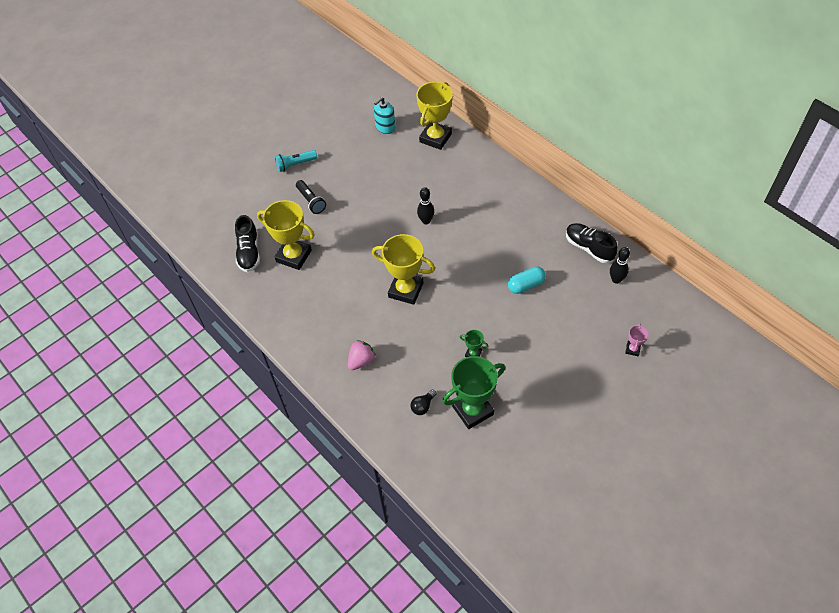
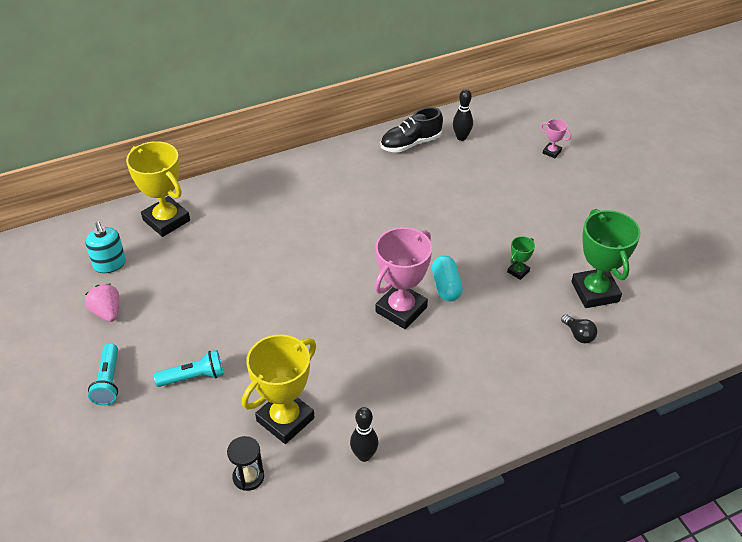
camera: 75 degrees left, 10 degrees down
black shoe [235,215,260,272] -> black hourglass [227,436,264,491]
black flashlight [296,180,326,214] -> turquoise flashlight [154,350,224,387]
pink strawberry [348,340,376,370] -> pink strawberry moved to [85,284,119,322]
yellow trophy [372,234,435,305] -> pink trophy [374,227,432,329]
black bowling pin [417,187,434,224] -> black bowling pin moved to [350,407,378,462]
turquoise capsule [508,266,546,294] -> turquoise capsule moved to [432,256,463,301]

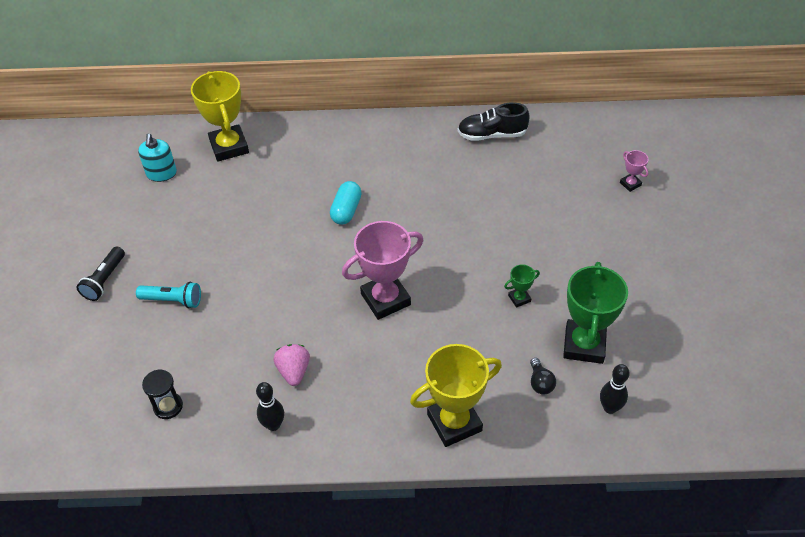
camera: 25 degrees right, 5 degrees up
pink strawberry [85,284,119,322] -> pink strawberry moved to [274,344,310,386]
turquoise flashlight [88,343,118,406] -> black flashlight [76,247,125,301]
yellow trophy [242,334,316,444] -> yellow trophy moved to [410,344,502,447]
turquoise capsule [432,256,463,301] -> turquoise capsule moved to [330,181,362,225]
black bowling pin [453,89,473,141] -> black bowling pin moved to [600,364,630,414]

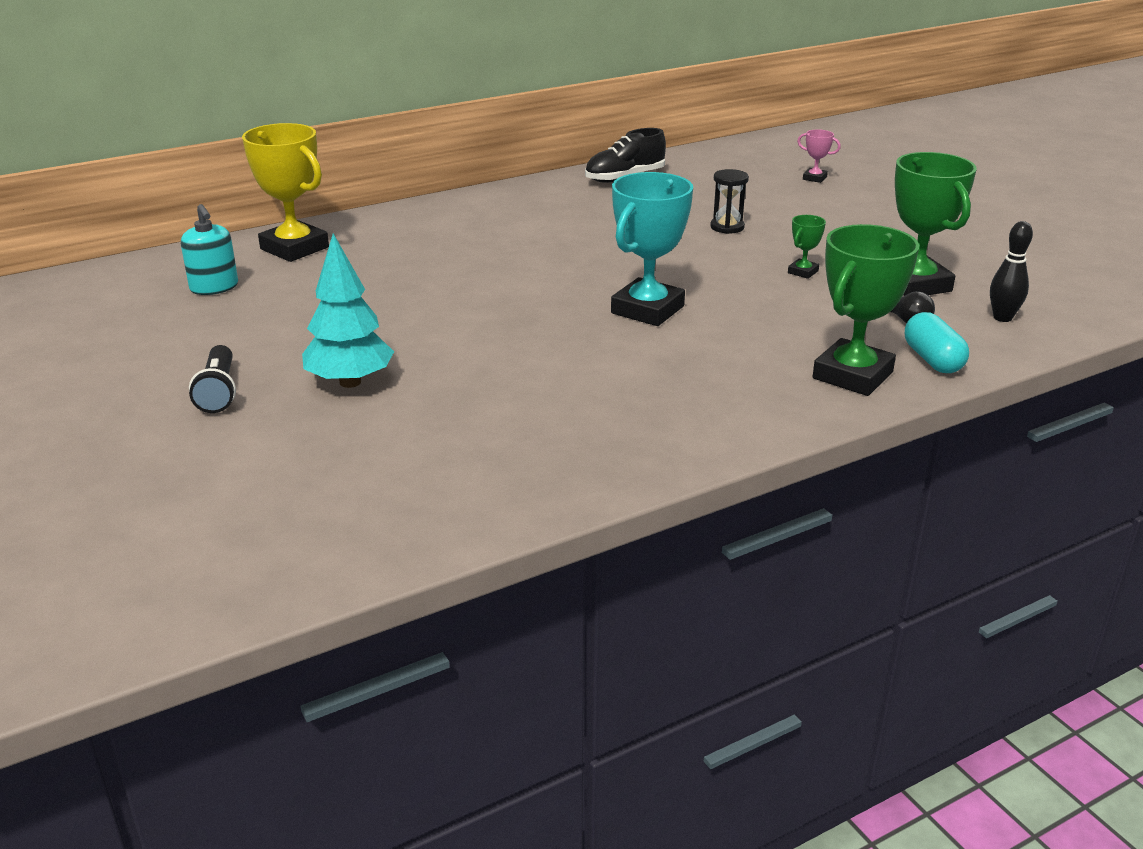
camera: 30 degrees left, 20 degrees down
turquoise flashlight [136,282,201,308] -> turquoise tree [302,233,394,388]
black hourglass [142,370,183,419] -> black hourglass moved to [710,169,749,234]
black bowling pin [256,382,284,431] -> none
pink strawberry [274,344,310,386] -> none
turquoise capsule [330,181,362,225] -> turquoise capsule moved to [905,312,969,373]
pink trophy [342,221,423,320] -> turquoise trophy [611,172,693,326]
yellow trophy [410,344,502,447] -> green trophy [813,224,919,396]

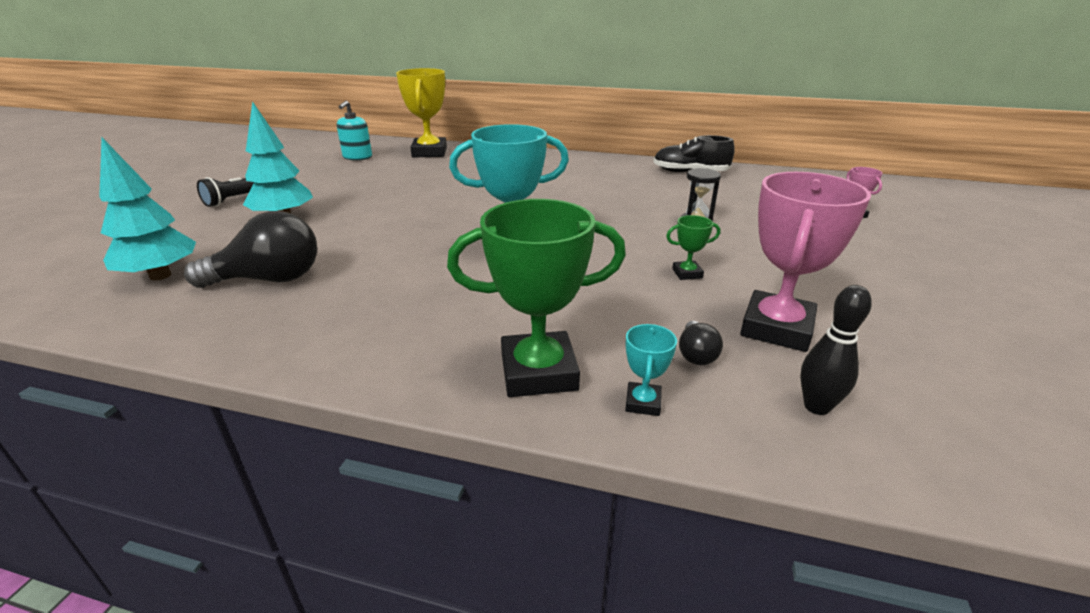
camera: 45 degrees right, 0 degrees up
green trophy [895,152,977,296] -> pink trophy [740,172,871,352]
turquoise capsule [905,312,969,373] -> turquoise trophy [625,324,677,416]
none -> turquoise tree [99,138,196,281]
none -> black light bulb [184,211,317,288]

